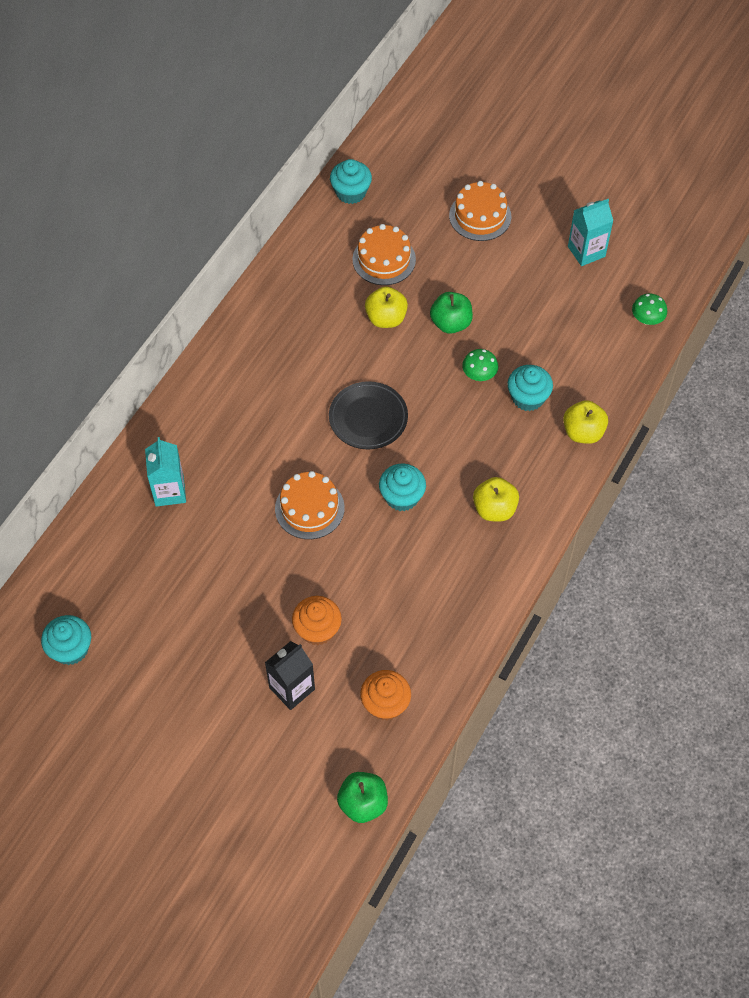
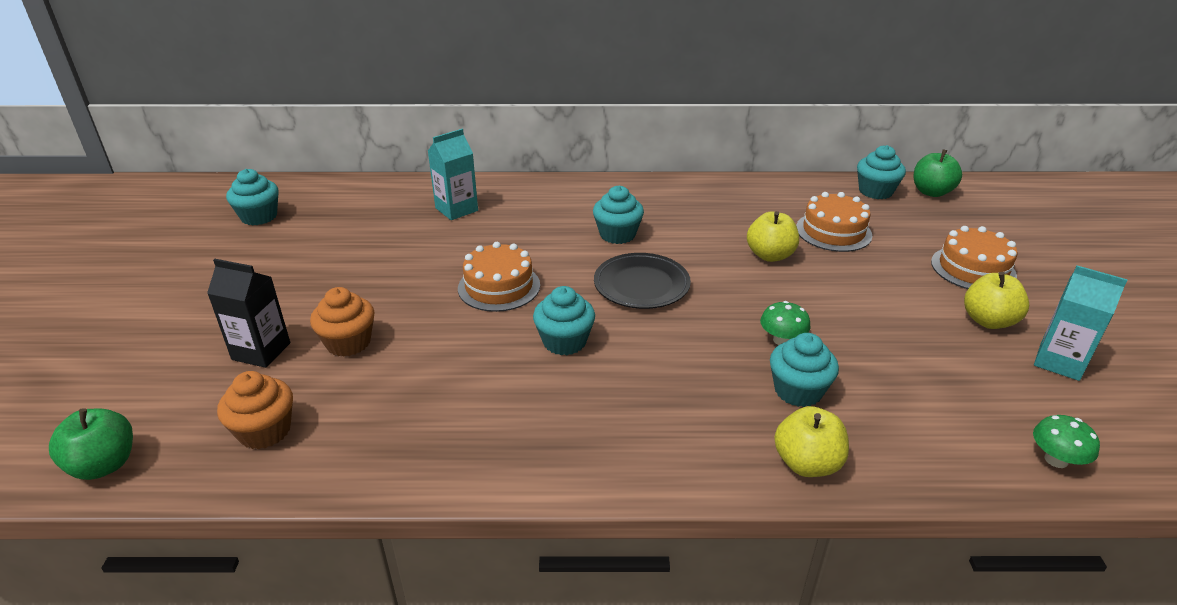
camera: 60 degrees right, 25 degrees down
green apple [430,292,473,334] -> green apple moved to [914,149,962,197]
yellow apple [473,477,519,521] -> yellow apple moved to [964,272,1029,329]
none -> turquoise cupcake [593,186,644,244]

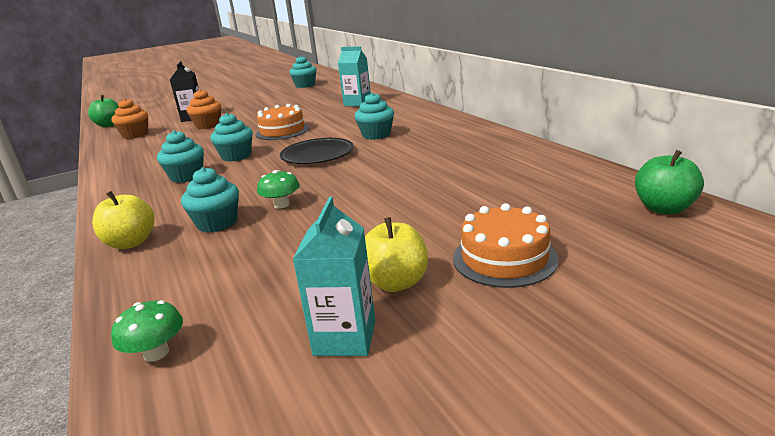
camera: 65 degrees right, 10 degrees down
yellow apple [747,211,799,262] -> none
orange cake [796,192,873,252] -> none
turquoise cupcake [857,145,906,199] -> turquoise cupcake moved to [157,130,204,183]

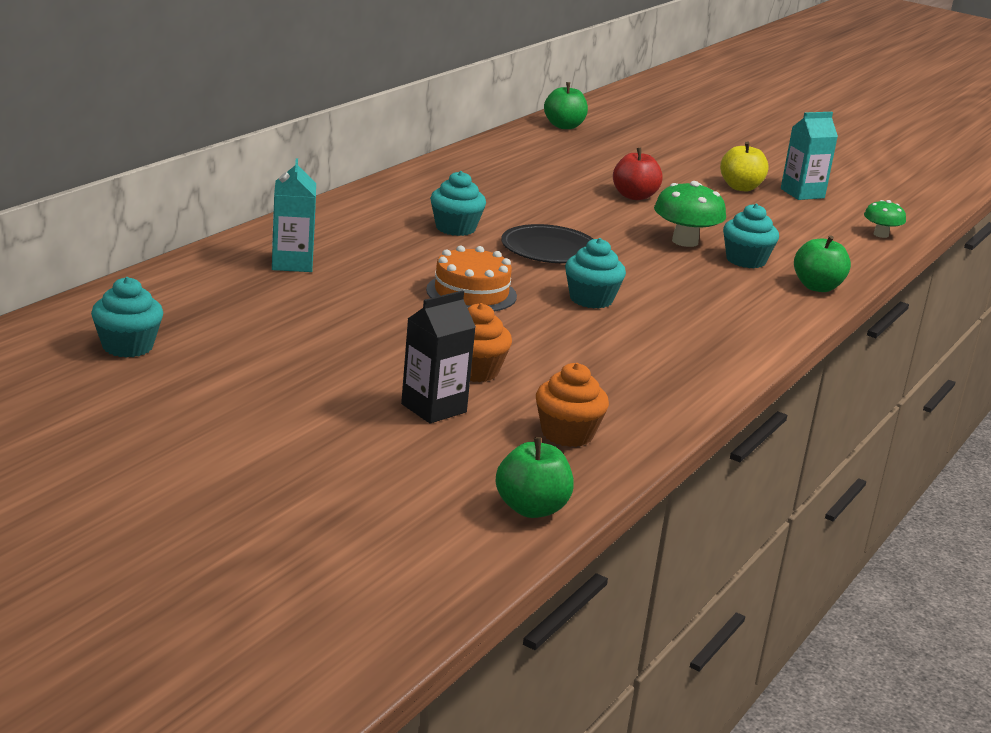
camera: 125 degrees left, 0 degrees up
yellow apple [92,191,155,249] -> green apple [794,235,851,292]
turquoise cupcake [157,130,204,183] -> none
green mushroom [257,170,300,209] -> green mushroom [654,181,726,247], size x1.65
orange cake [453,203,559,288] -> none
none -> red apple [613,148,663,200]

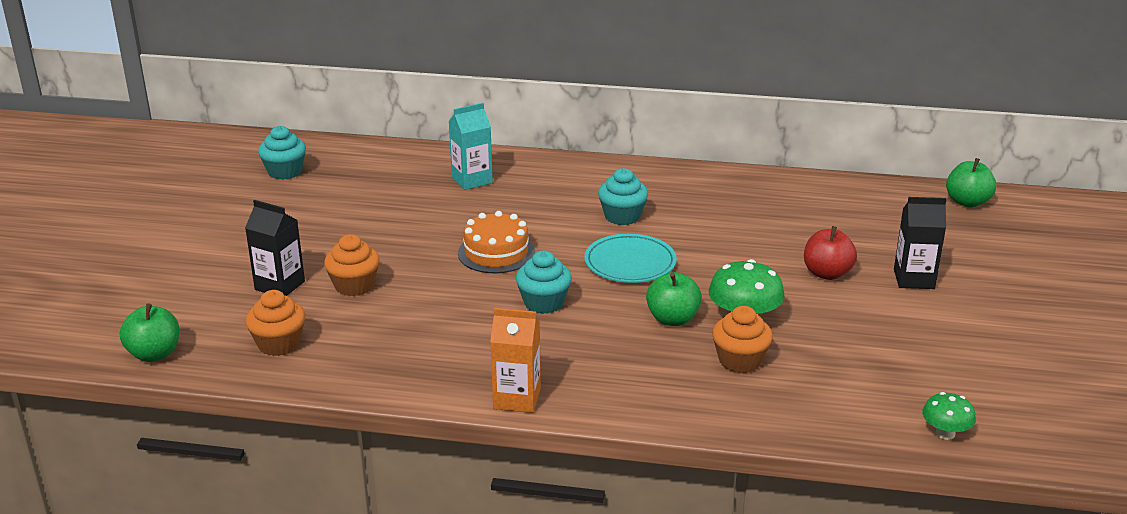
camera: 70 degrees right, 5 degrees up
black plate [501,224,593,263] -> turquoise plate [584,234,677,283]
yellow apple [720,141,769,191] -> none
turquoise cupcake [723,204,779,268] -> orange cupcake [712,306,773,373]
turquoise carton [781,112,838,200] -> none
green apple [794,235,851,292] -> green apple moved to [646,272,702,326]
none -> orange carton [490,308,541,413]
none -> black carton [894,197,947,289]

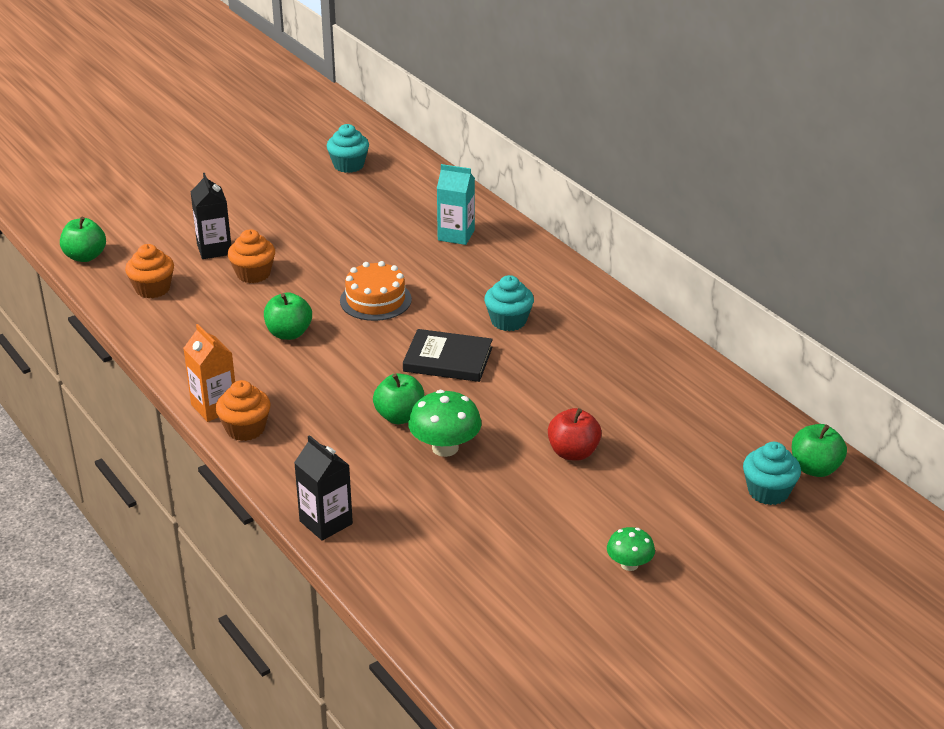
camera: 45 degrees right, 5 degrees up
turquoise cupcake [516,251,572,314] -> turquoise cupcake moved to [743,442,801,505]
turquoise plate [584,234,677,283] -> black book [403,329,493,382]
orange cupcake [712,306,773,373] -> orange cupcake moved to [216,380,271,441]
black carton [894,197,947,289] -> black carton moved to [294,435,353,541]
green mushroom [922,392,976,440] -> green mushroom moved to [607,527,655,571]
none -> green apple [264,292,312,340]

